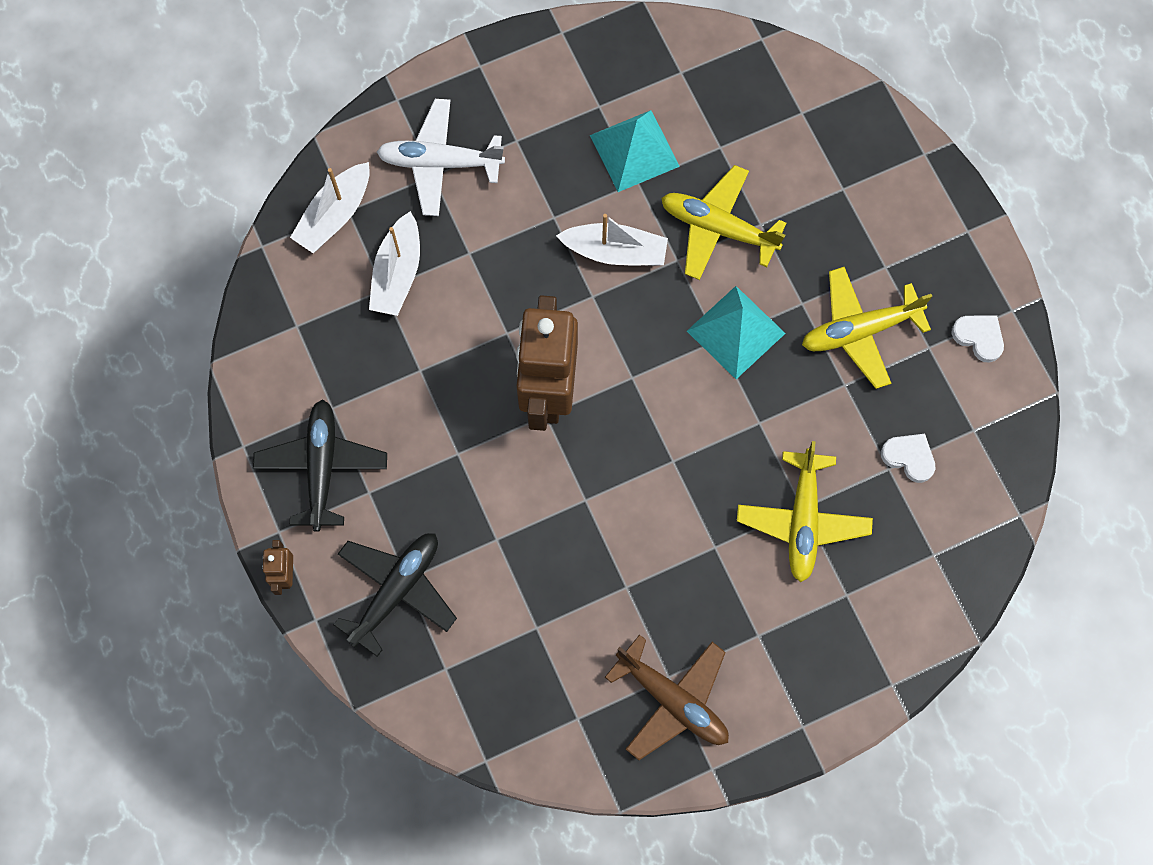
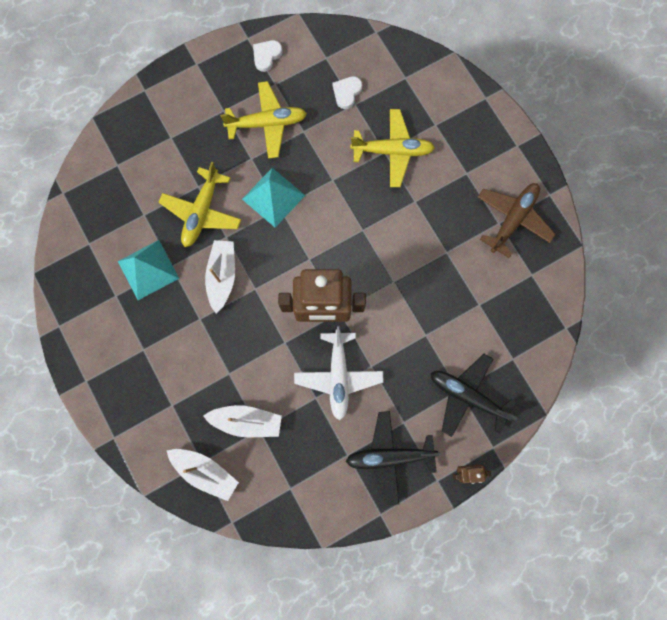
camera: 95 degrees left, 5 degrees up
white plane [377,99,505,216] -> white plane moved to [294,326,384,420]
yellow plane [802,267,932,389] -> yellow plane turned 75 degrees counterclockwise [220,81,307,159]

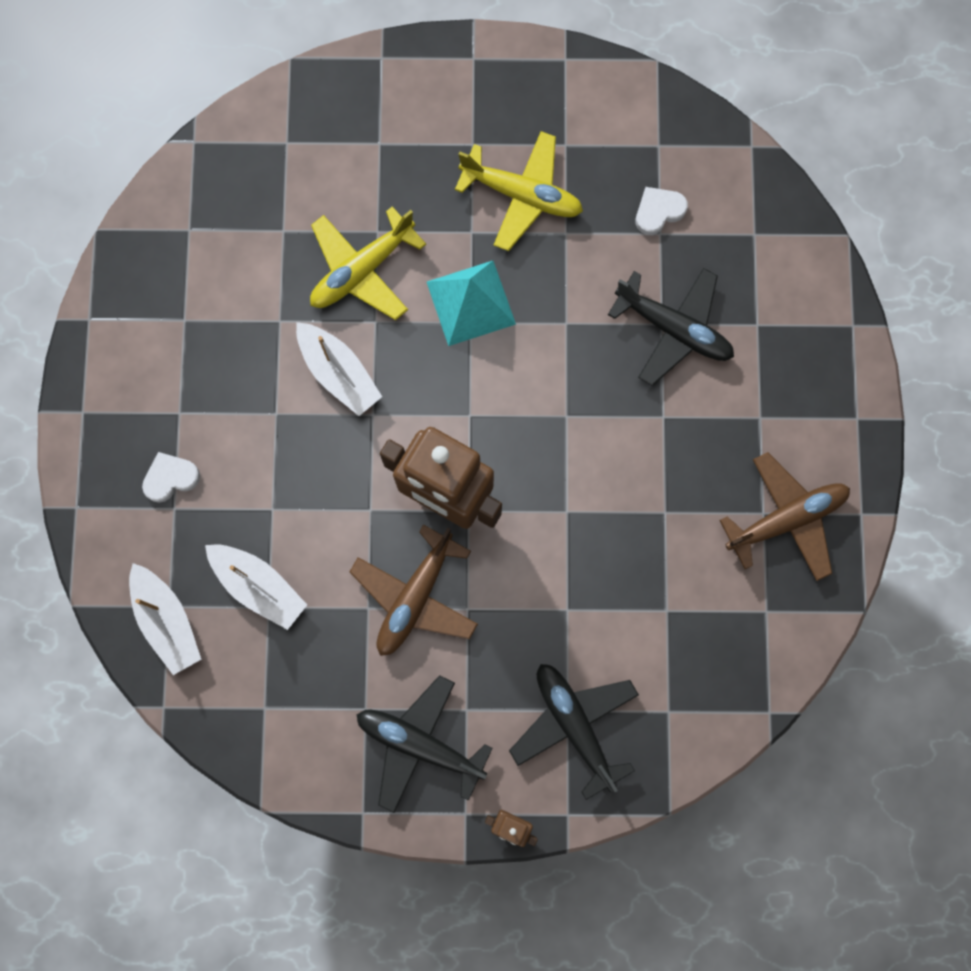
camera: 30 degrees right, 0 degrees up
turquoise pyramid [118,240,179,300] -> none
white boat [205,240,235,313] -> white boat turned 105 degrees clockwise [296,322,382,416]
white heart [253,40,282,72] -> white heart moved to [142,452,200,503]
white plane [294,326,384,420] -> brown plane [350,525,478,656]
yellow plane [350,109,435,187] -> black plane [608,268,734,386]

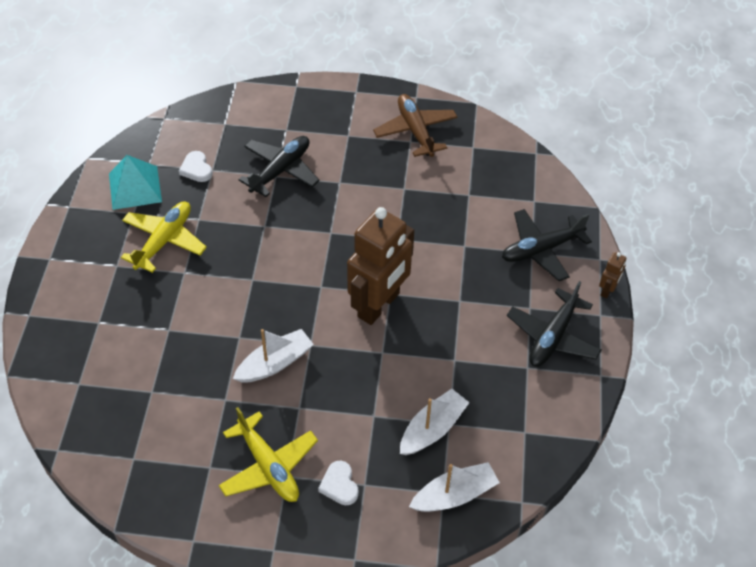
camera: 85 degrees left, 25 degrees down
yellow plane [310,207,426,320] -> yellow plane moved to [219,407,318,502]
brown plane [350,525,478,656] -> none
turquoise pyramid [427,261,516,346] -> turquoise pyramid moved to [109,155,162,210]

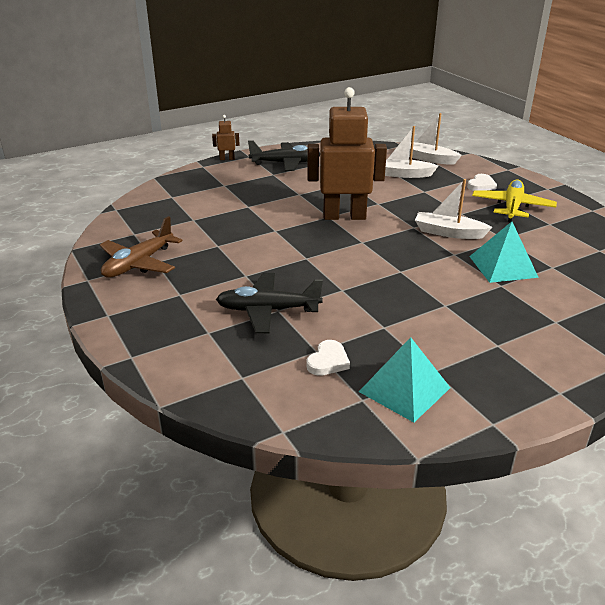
camera: 125 degrees left, 20 degrees down
yellow plane [121,201,207,273] -> none
black plane [502,209,592,281] -> none
none -> turquoise pyramid [469,222,539,283]

